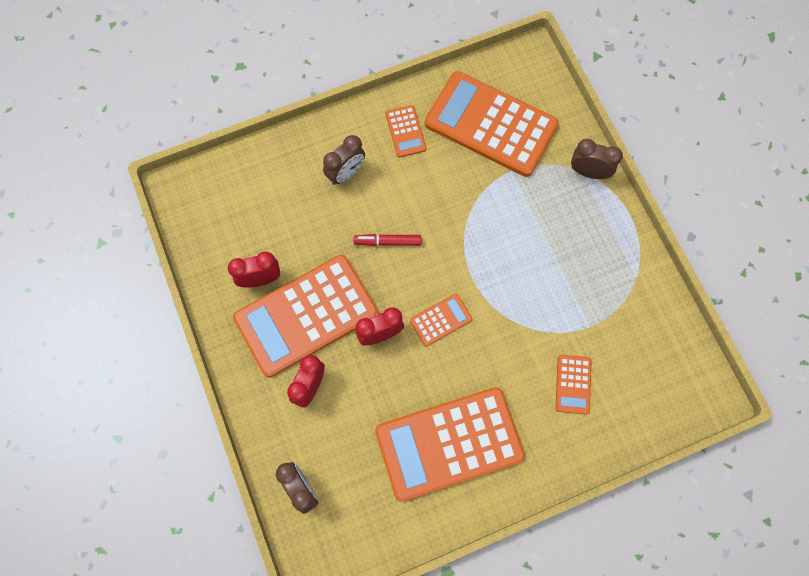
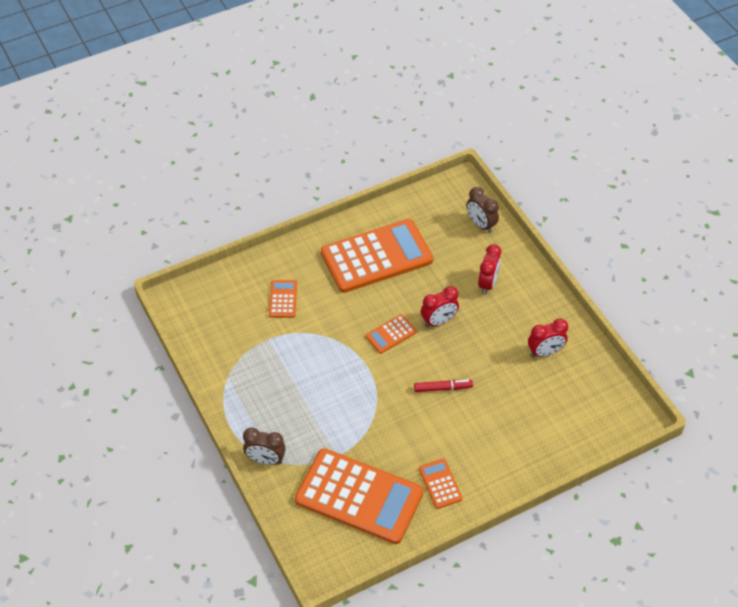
camera: 175 degrees right, 20 degrees down
orange calculator [233,255,378,378] -> none
brown clock [323,135,365,185] -> none

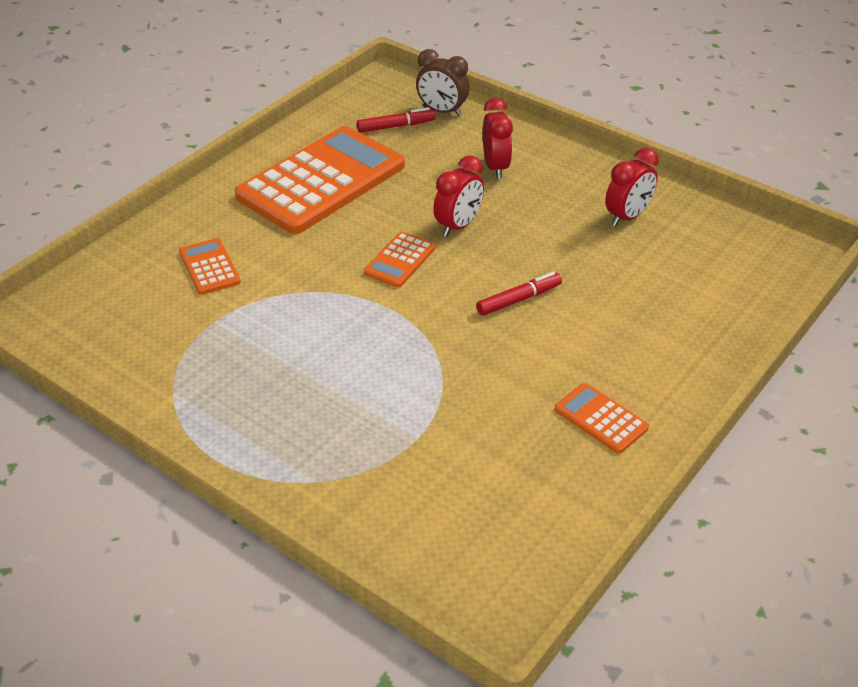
camera: 25 degrees left, 10 degrees down
brown clock [243,428,286,465] -> none
orange calculator [295,448,424,544] -> none
none -> red marker [357,107,436,133]

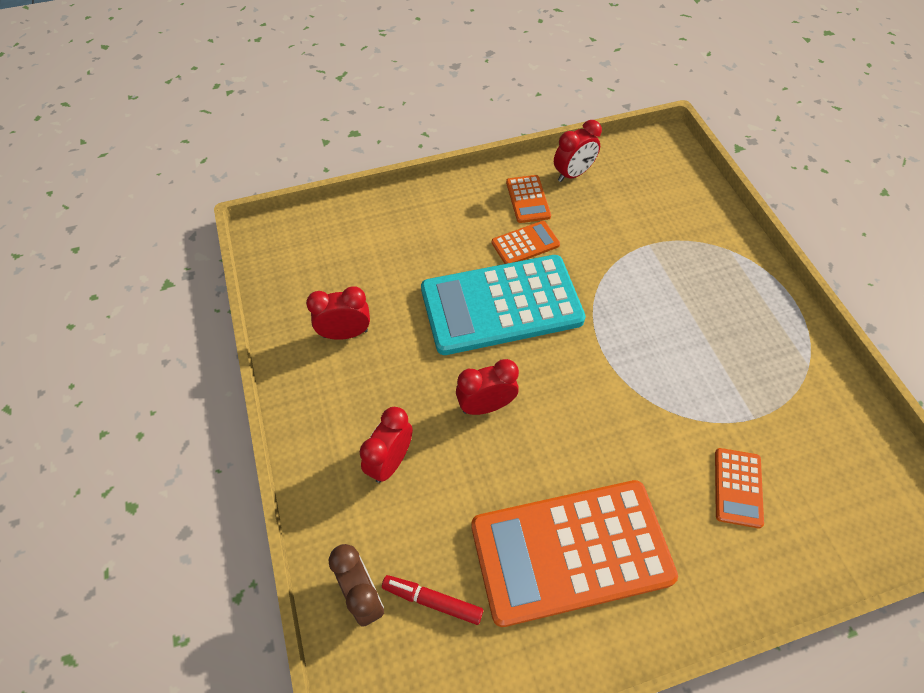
camera: 145 degrees left, 15 degrees up
orange calculator [364,232,435,288] -> orange calculator moved to [492,221,560,264]
red marker [476,272,562,316] -> turquoise calculator [421,255,586,355]
none -> red clock [554,120,602,182]

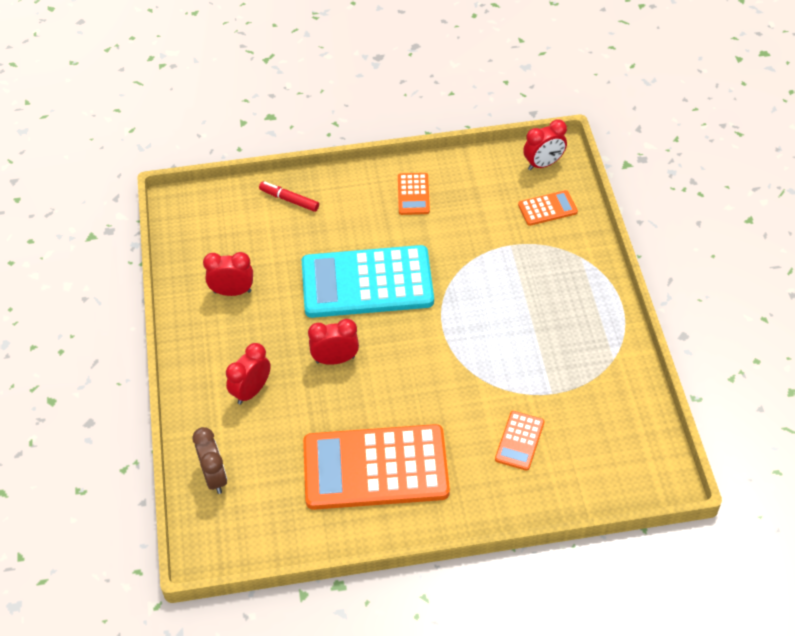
camera: 10 degrees right, 5 degrees down
red marker [382,575,483,625] -> red marker moved to [259,182,319,212]
orange calculator [492,221,560,264] -> orange calculator moved to [518,190,578,226]
red clock [554,120,602,182] -> red clock moved to [523,119,567,170]

